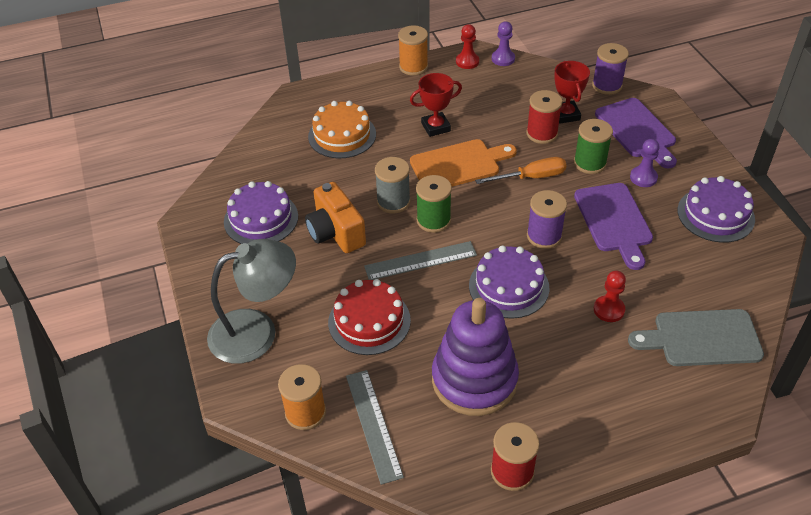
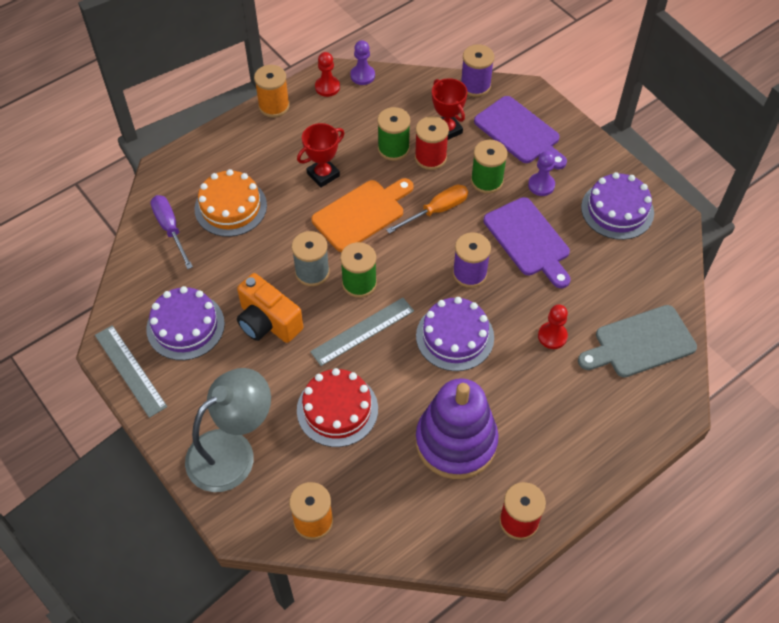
camera: 20 degrees left, 10 degrees up
grey ruler [346,370,404,485] -> grey ruler moved to [95,325,167,418]
none -> purple screwdriver [150,195,193,269]
none -> green spool [377,107,410,161]

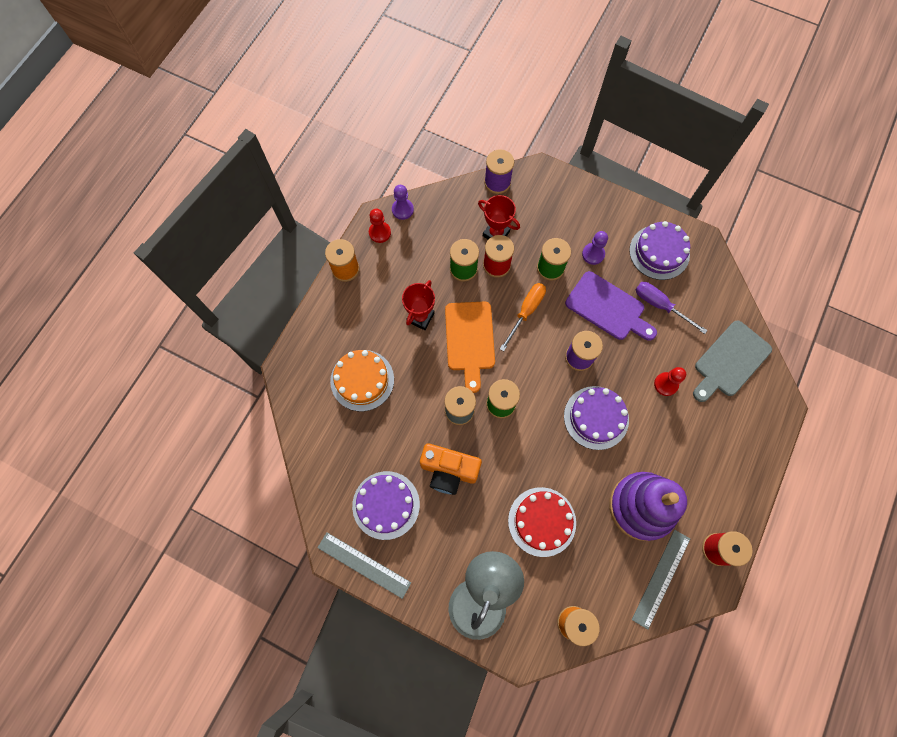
camera: 25 degrees left, 15 degrees up
purple screwdriver [150,195,193,269] -> purple screwdriver moved to [635,282,708,334]
grey ruler [310,298,414,366] -> grey ruler moved to [632,530,690,630]
orange cutting board [311,178,413,252] -> orange cutting board turned 150 degrees clockwise [445,302,495,393]
purple cutting board [474,96,567,170] -> none

